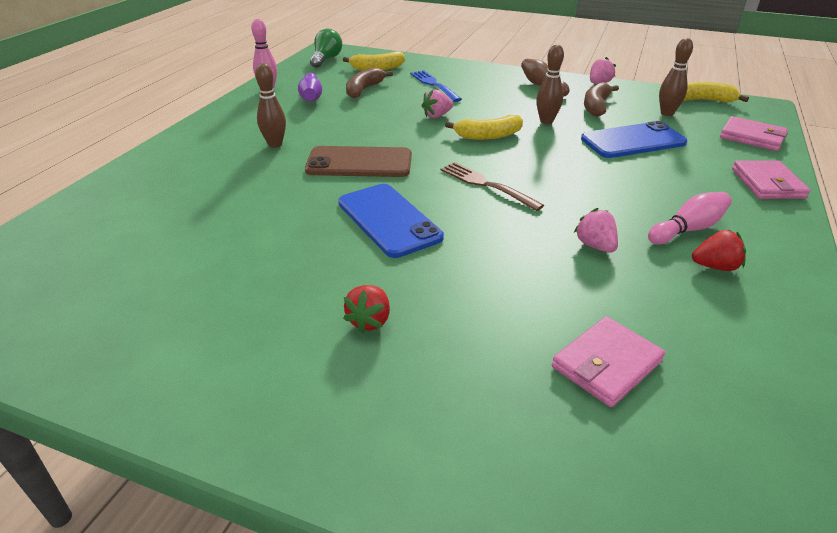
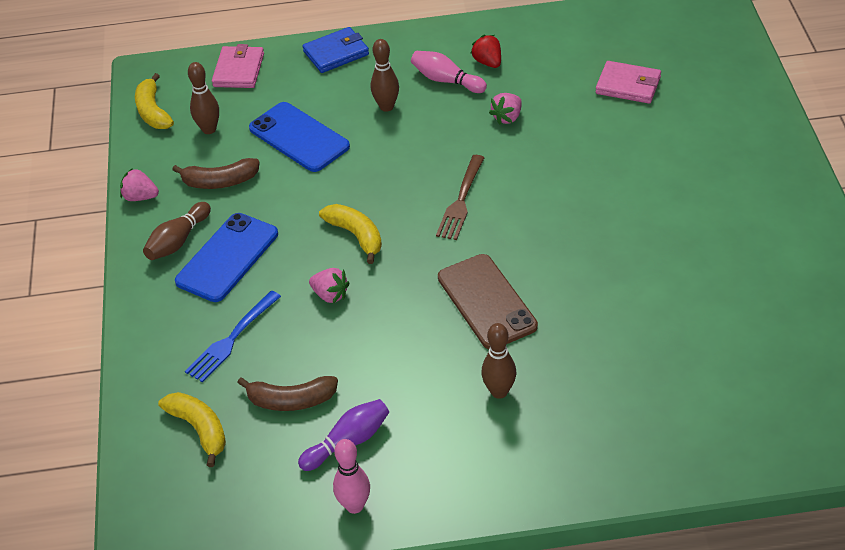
camera: 115 degrees left, 10 degrees up
green light bulb [310,28,342,68] -> none
blue phone [338,184,444,258] -> blue phone moved to [175,213,278,302]
red strawberry [343,285,390,334] -> none
brown bowling pin [536,45,564,124] -> brown bowling pin moved to [371,39,399,112]
pink wallet [732,160,810,199] -> blue wallet [303,27,369,73]

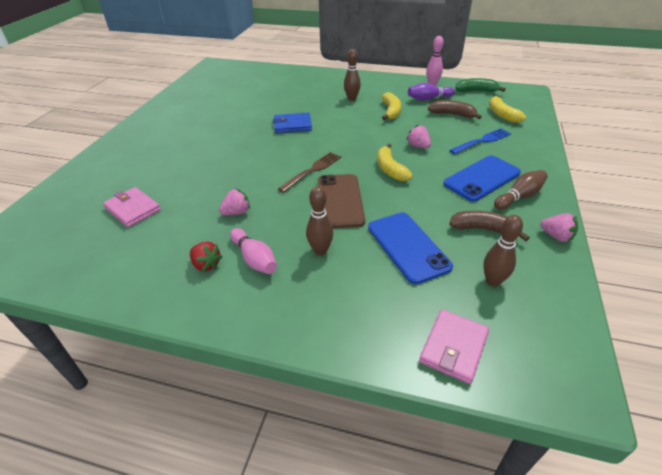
camera: 160 degrees left, 5 degrees down
yellow banana [135,73,174,129] -> yellow banana moved to [382,92,401,120]
blue wallet [303,27,369,73] -> blue wallet moved to [273,113,312,133]
brown phone [438,254,538,349] -> brown phone moved to [318,174,365,228]
red strawberry [470,35,501,68] -> red strawberry turned 45 degrees counterclockwise [190,242,223,272]
none -> green banana [455,78,505,92]

